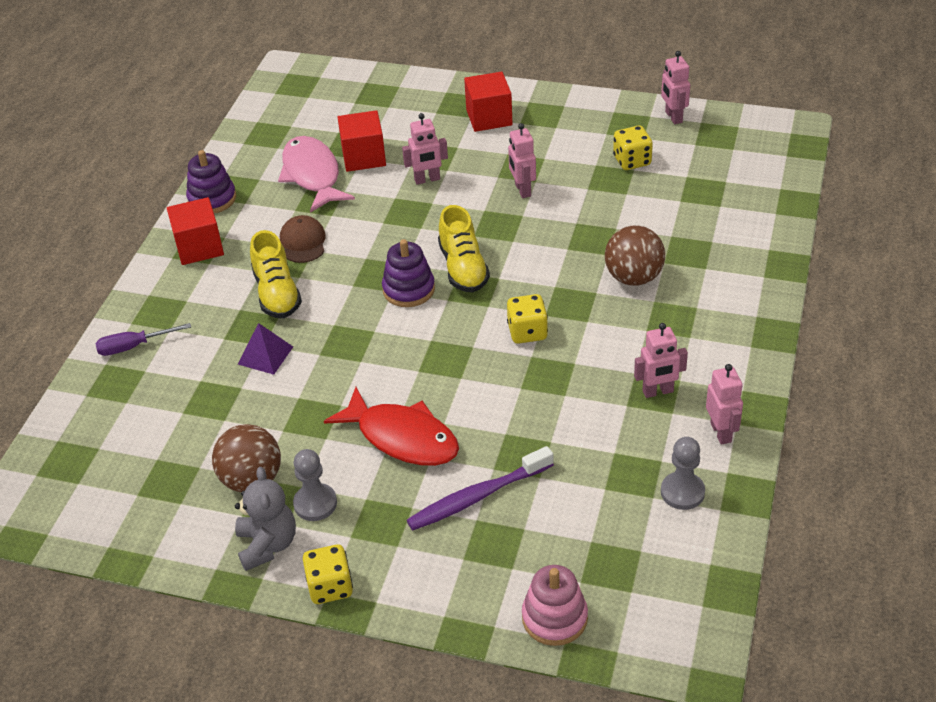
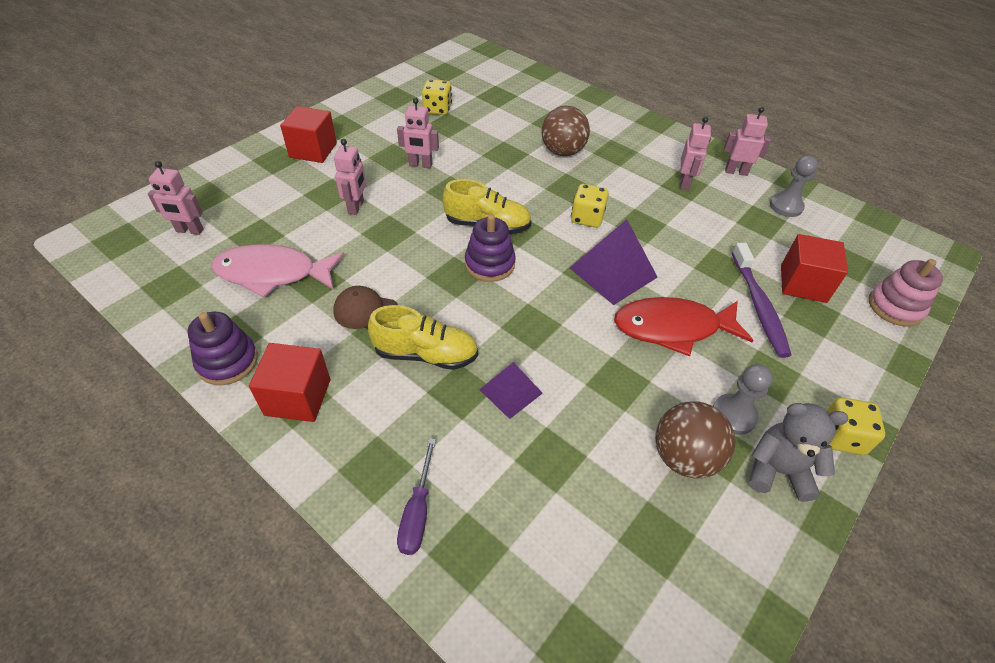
camera: 70 degrees left, 5 degrees up
red fish [324,387,459,466] -> red fish turned 150 degrees counterclockwise [614,297,753,356]
red cube [337,110,386,172] -> red cube moved to [781,234,848,303]
pink robot [661,51,690,124] -> pink robot moved to [148,161,204,235]
none -> purple pyramid [570,219,658,305]

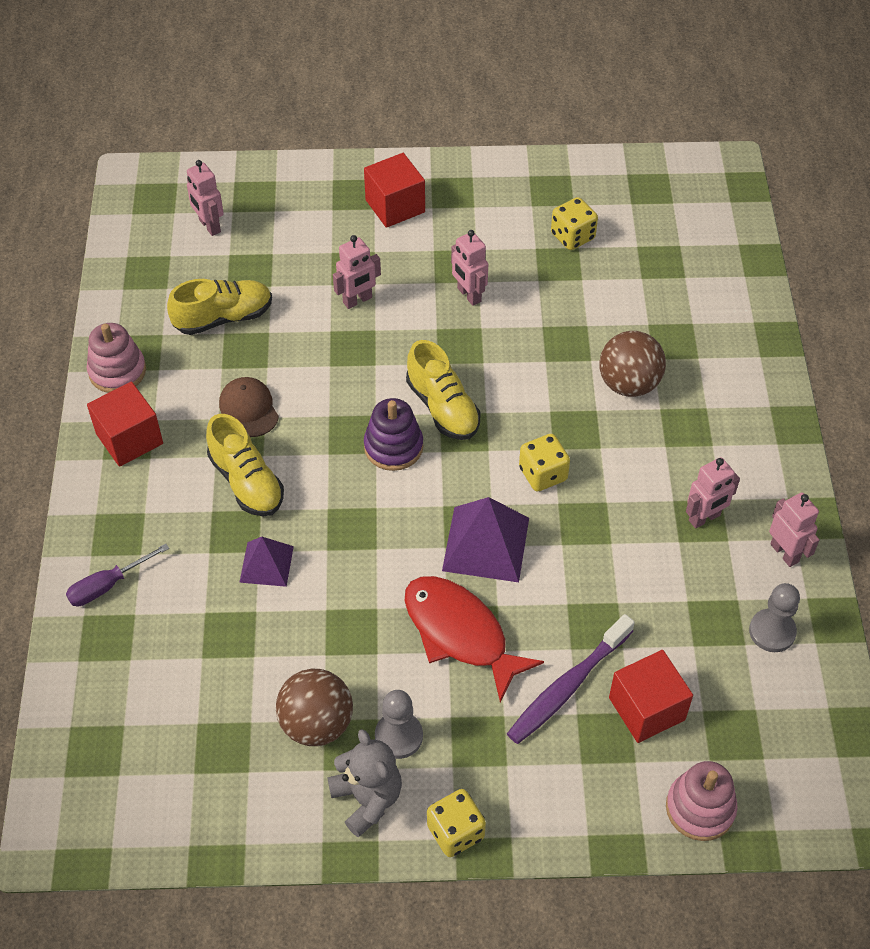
camera: 50 degrees right, 5 degrees up
purple stacking toy [187,312,258,385] -> pink stacking toy [87,323,146,393]
pink fish [211,244,344,298] -> yellow shoe [167,279,272,335]

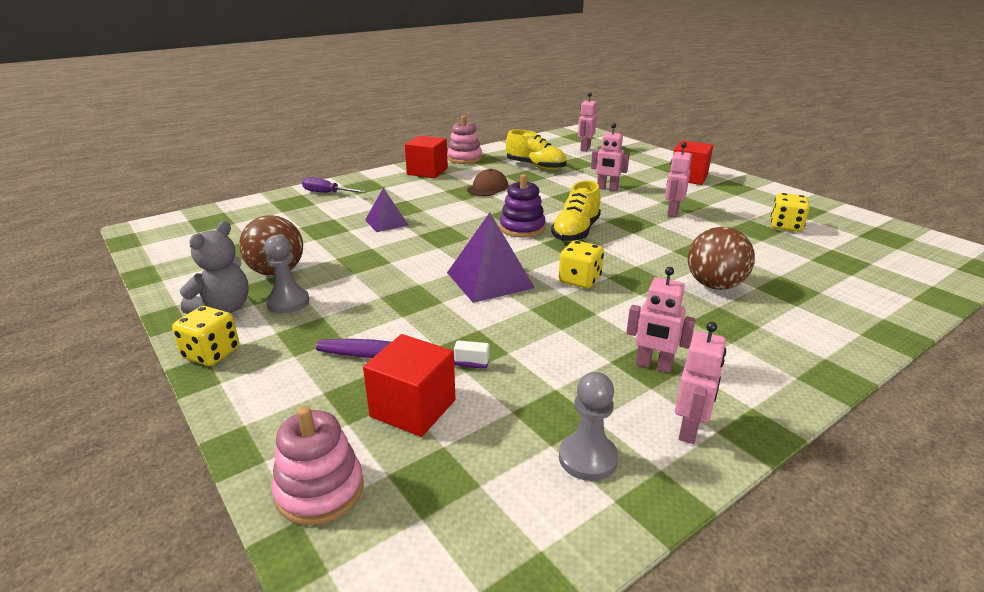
camera: 55 degrees right, 25 degrees down
yellow shoe [206,414,284,516] -> none
red fish [405,576,544,703] -> none

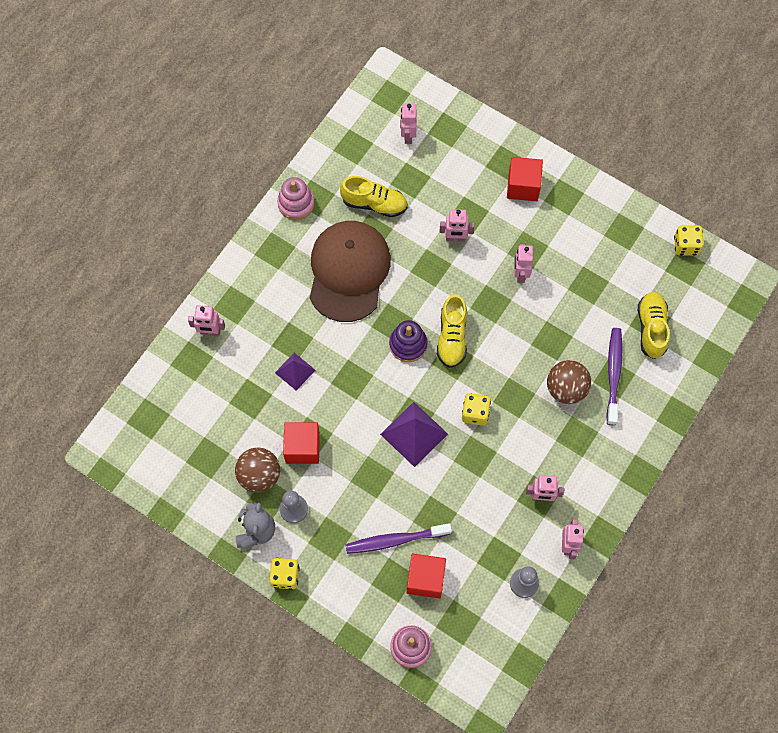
camera: 20 degrees left, 40 degrees up
purple screwdriver [302,177,366,193] -> pink robot [188,305,225,336]
red cube [405,136,448,178] -> red cube moved to [283,422,320,464]
brown cap [467,169,508,196] -> brown cap [310,221,391,322], size x2.35
yellow dice [771,193,810,232] -> yellow dice moved to [674,225,704,256]
none -> purple toothbrush [606,328,622,425]
none -> yellow shoe [638,292,670,359]

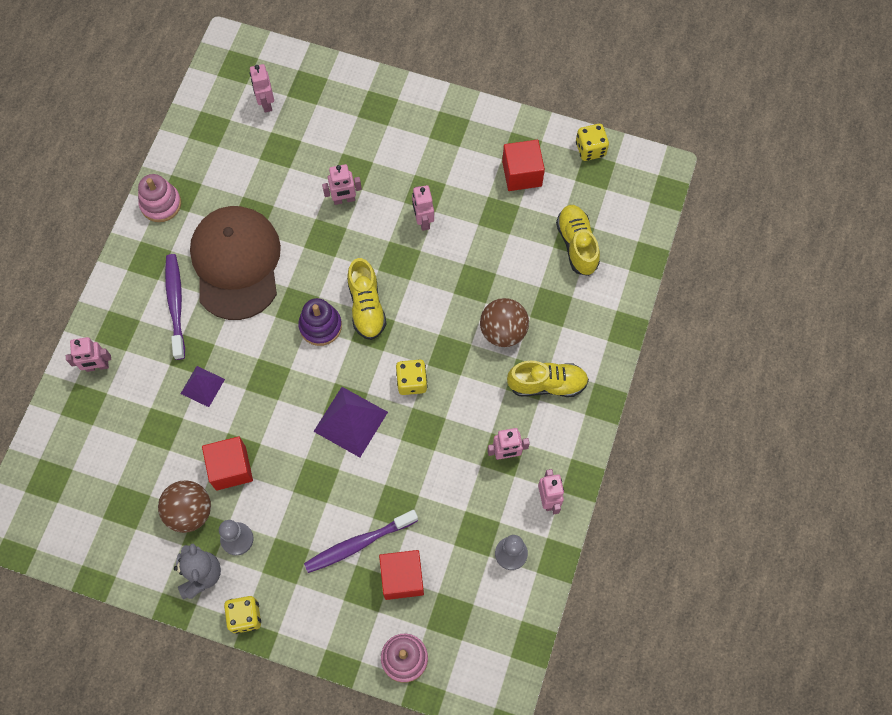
camera: 15 degrees left, 0 degrees up
yellow shoe [340,176,407,217] -> yellow shoe moved to [507,361,589,397]
red cube [507,157,543,201] -> red cube moved to [502,139,545,191]
purple toothbrush [606,328,622,425] -> purple toothbrush moved to [165,254,185,360]

